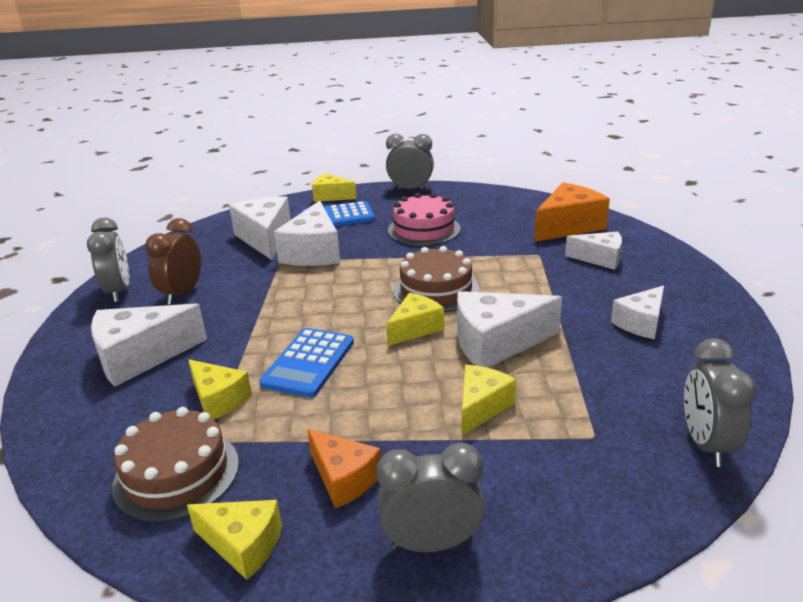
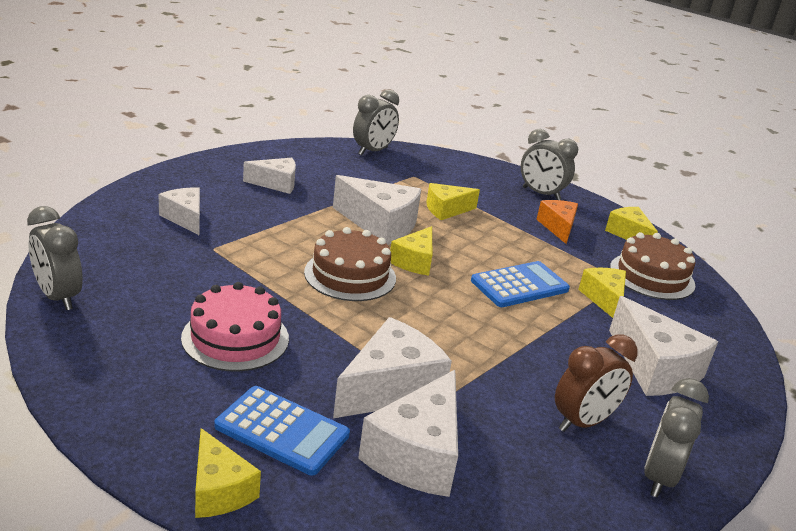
camera: 145 degrees left, 0 degrees up
white cheese [91,303,207,387] -> white cheese turned 45 degrees clockwise [609,296,718,396]
grey clock [386,134,434,190] -> grey clock moved to [27,206,83,310]
yellow cheese [386,293,444,346] -> yellow cheese turned 60 degrees counterclockwise [390,226,432,276]
orange cheese [534,182,610,242] -> none

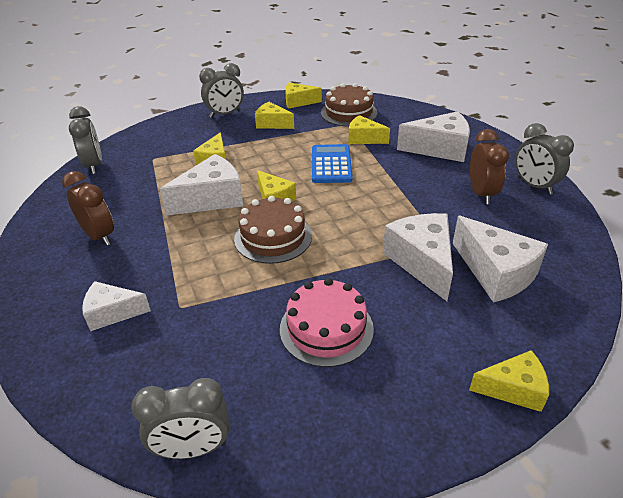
camera: 55 degrees left, 10 degrees up
blue calculator [214,386,350,476] -> none
white cheese [243,158,296,194] -> brown clock [62,171,114,246]
orange cheese [536,200,578,244] -> yellow cheese [255,102,294,129]

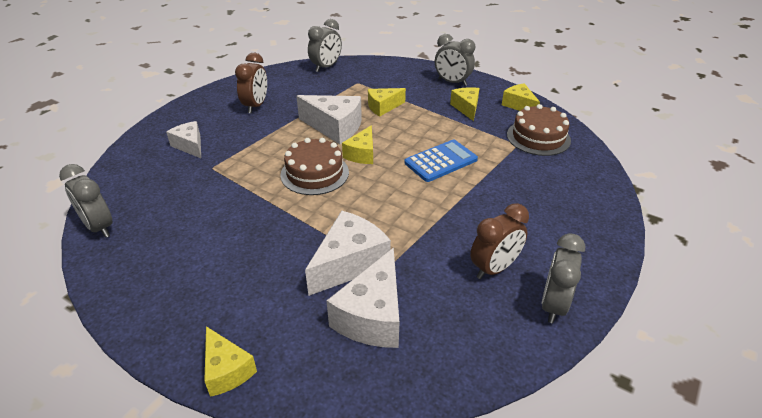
camera: 55 degrees right, 0 degrees up
pink cake [280,278,374,367] -> none
yellow cheese [348,115,390,144] -> none
white cheese [397,111,470,162] -> none

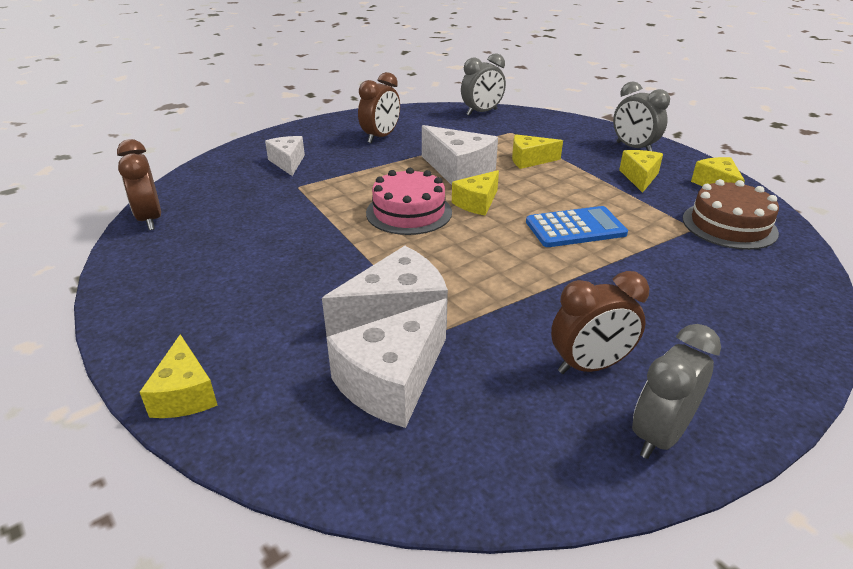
camera: 20 degrees right, 5 degrees down
grey clock [59,164,113,238] -> brown clock [117,139,161,230]
brown cake [281,138,349,195] -> pink cake [366,168,452,235]

